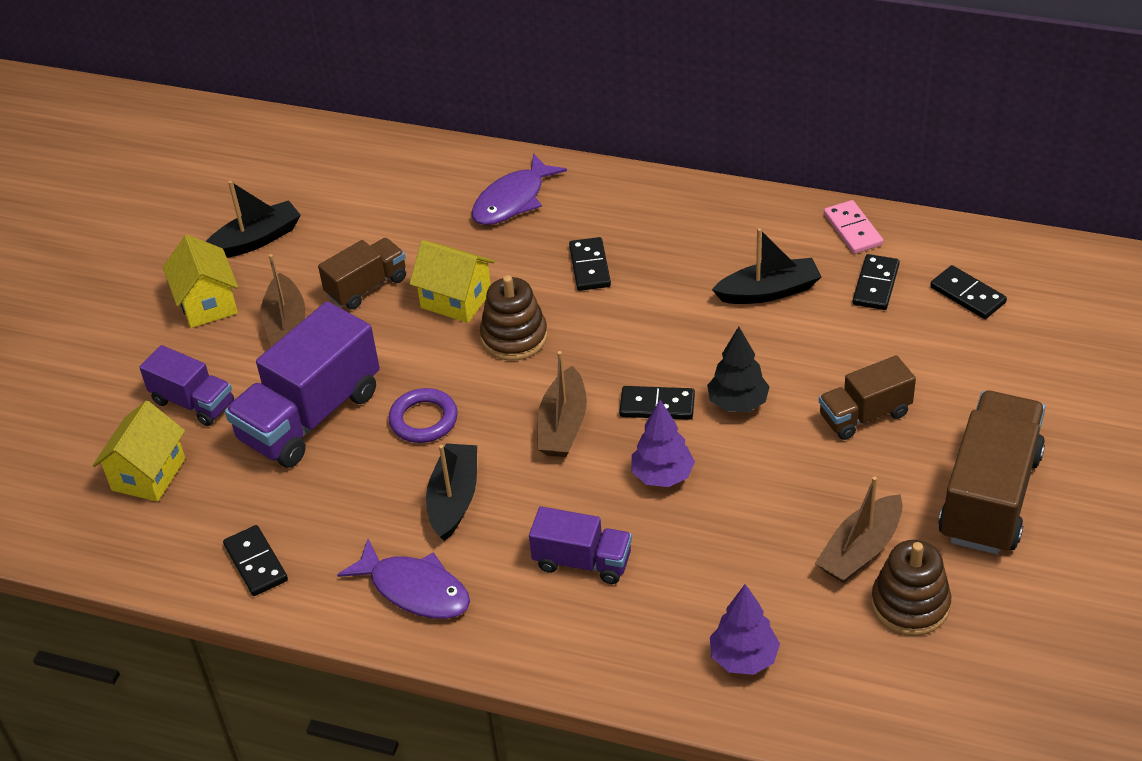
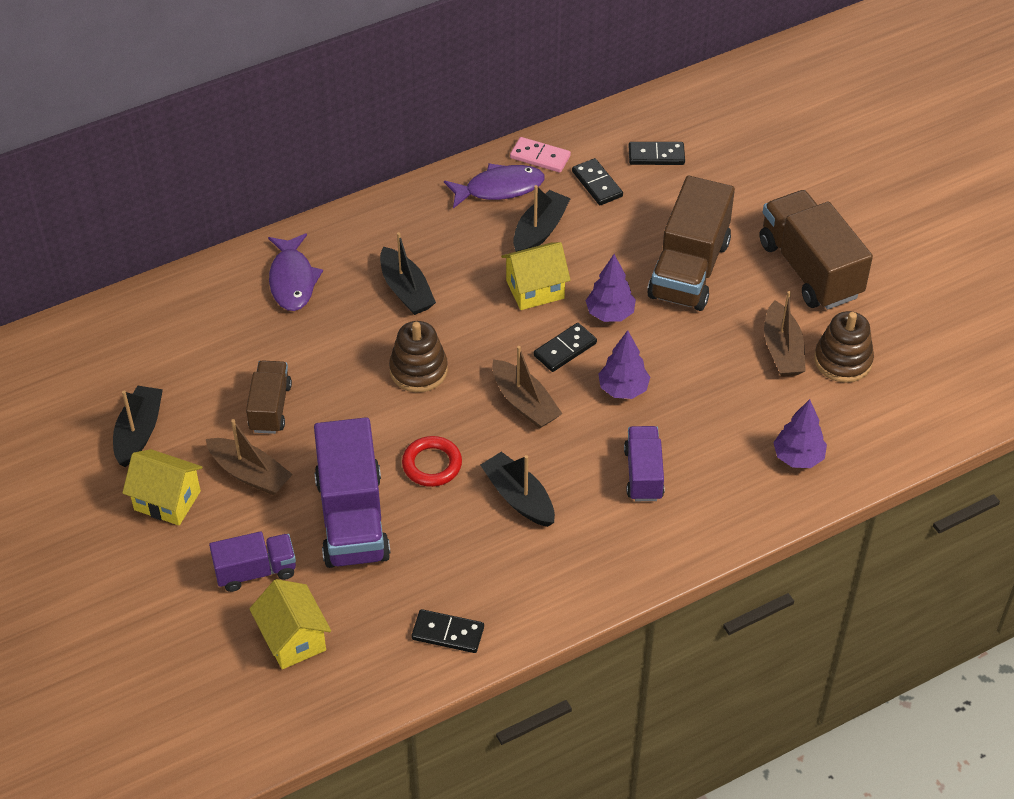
camera: 50 degrees left, 5 degrees up
purple fish [337,539,470,619] -> purple fish moved to [444,163,545,209]
purple ring [389,388,458,443] -> red ring [402,436,462,487]
yellow house [409,240,495,323] -> yellow house moved to [501,242,570,310]
purple truck [529,507,632,584] -> purple truck turned 60 degrees counterclockwise [624,426,664,501]
black domino [569,237,611,291] -> black boat [380,232,436,315]
black tree [707,326,770,412] -> purple tree [585,254,636,322]
brown truck [819,355,916,440] -> brown truck [647,176,735,311], size x1.75

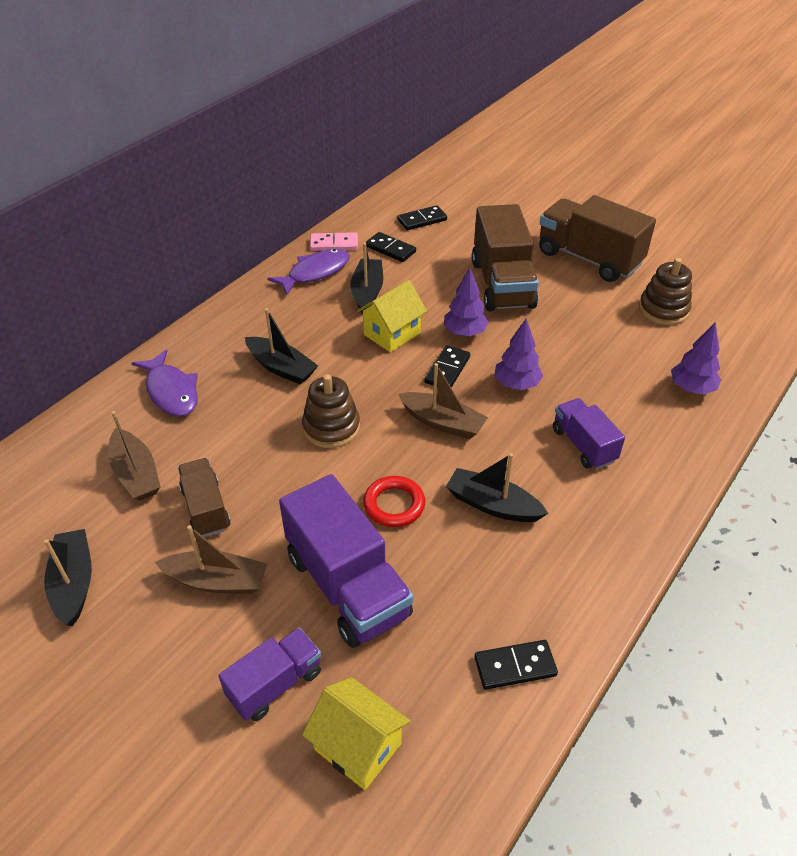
camera: 25 degrees left, 5 degrees down
yellow house [122,449,203,526] -> none
brown boat [764,291,806,377] -> brown boat moved to [108,411,160,501]

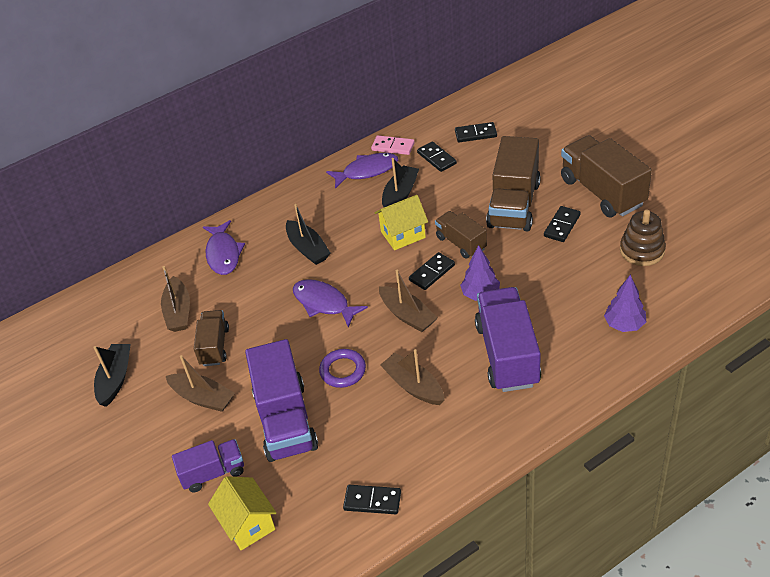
camera: 25 degrees right, 0 degrees up
brown stacking toy [302,374,360,448] -> purple fish [293,279,368,328]
red ring [363,476,425,527] -> purple ring [319,349,366,388]
purple tree [444,267,489,336] -> brown truck [435,211,487,259]
black boat [446,453,549,522] -> brown boat [380,349,445,405]
purple truck [553,398,625,469] -> purple truck [475,287,541,392], size x1.75
none -> black domino [544,206,581,242]

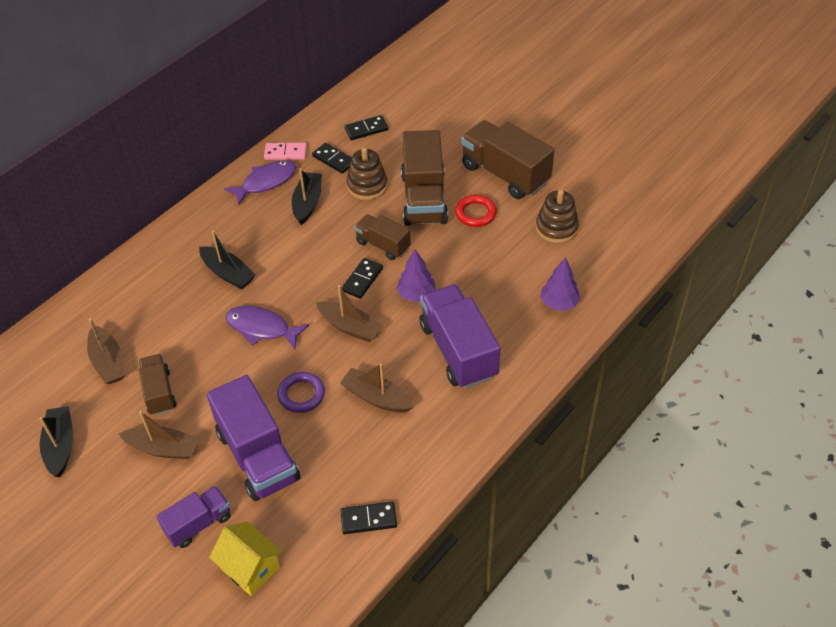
camera: 20 degrees left, 5 degrees up
purple fish [203,220,245,275] -> none
yellow house [375,195,428,250] -> none
black domino [544,206,581,242] -> red ring [455,195,497,227]
none -> brown stacking toy [347,147,388,200]

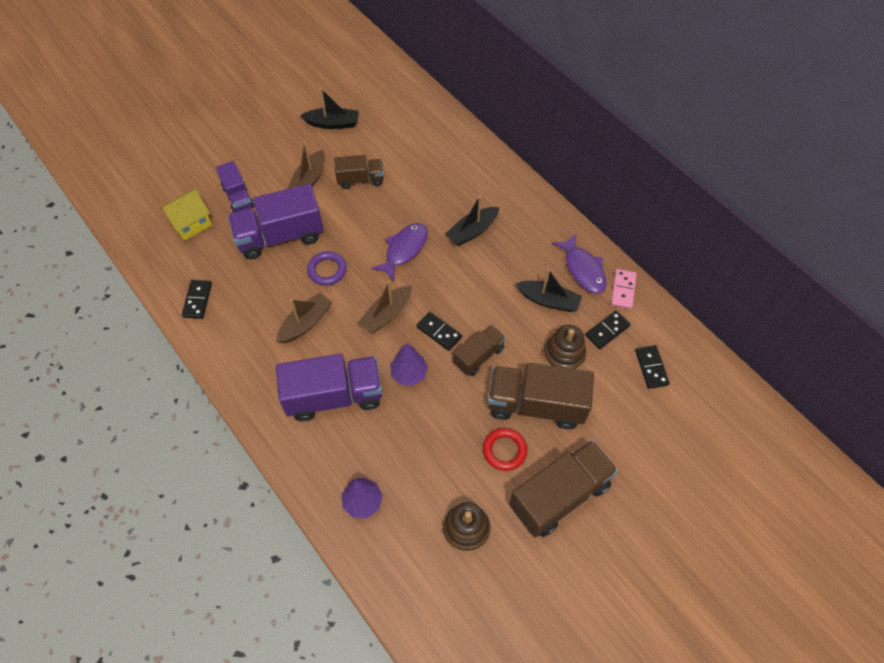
camera: 100 degrees right, 10 degrees up
brown boat [87,318,125,384] -> none

